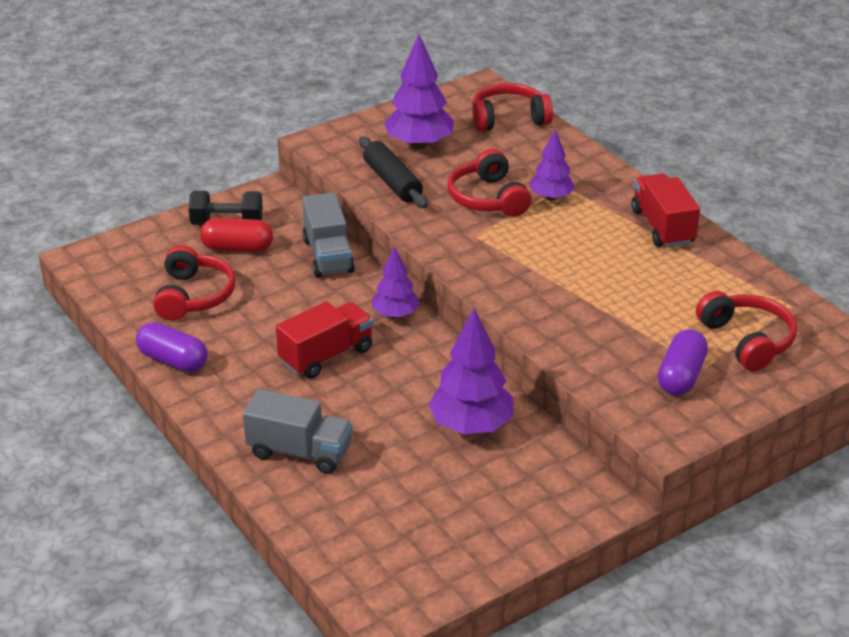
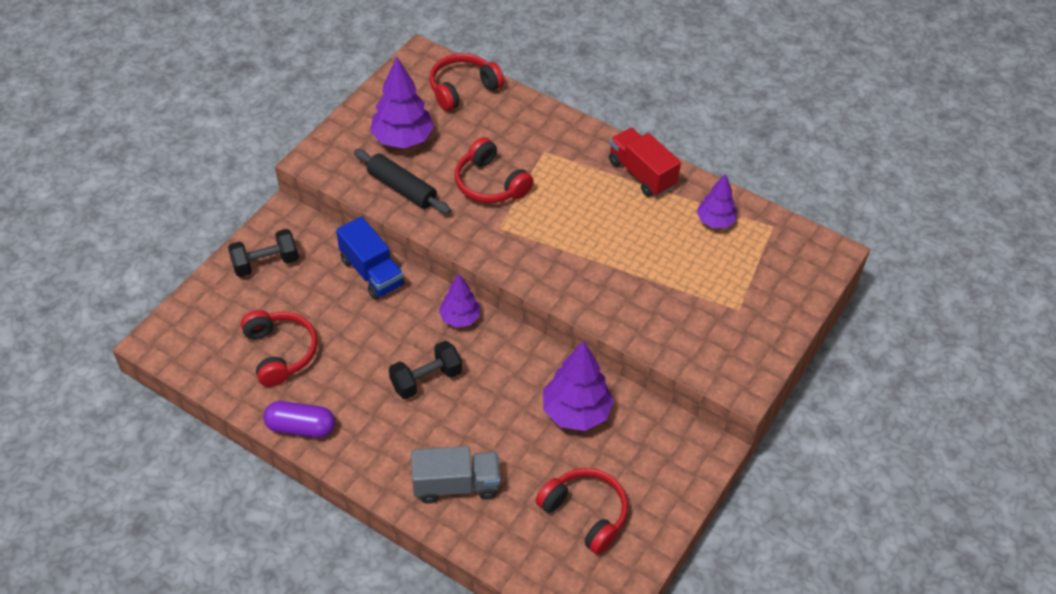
camera: 25 degrees left, 15 degrees up
red capsule [200,218,273,252] -> none
red truck [276,301,373,379] -> black dumbbell [389,341,462,399]
grey truck [302,192,355,277] -> blue truck [336,217,405,300]
purple tree [530,129,575,201] -> purple tree moved to [697,174,737,228]
purple capsule [658,329,708,396] -> none
red headphones [696,291,797,371] -> red headphones moved to [535,468,628,555]

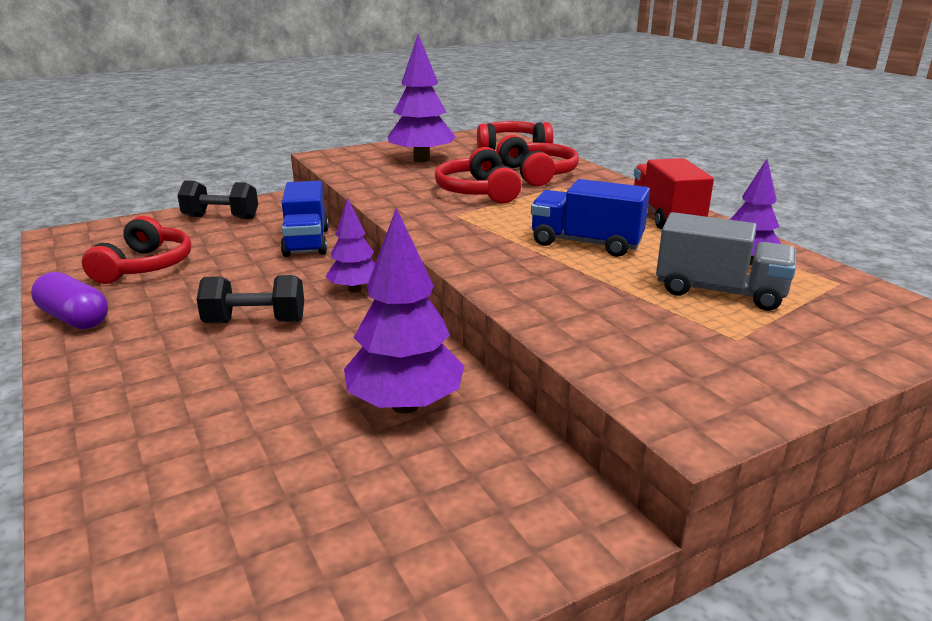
camera: 30 degrees right, 25 degrees down
black rolling pin [354,149,451,214] -> none
grey truck [411,446,500,504] -> grey truck moved to [656,212,796,311]
red headphones [535,468,628,555] -> red headphones moved to [496,135,579,186]
none -> blue truck [531,179,650,257]

